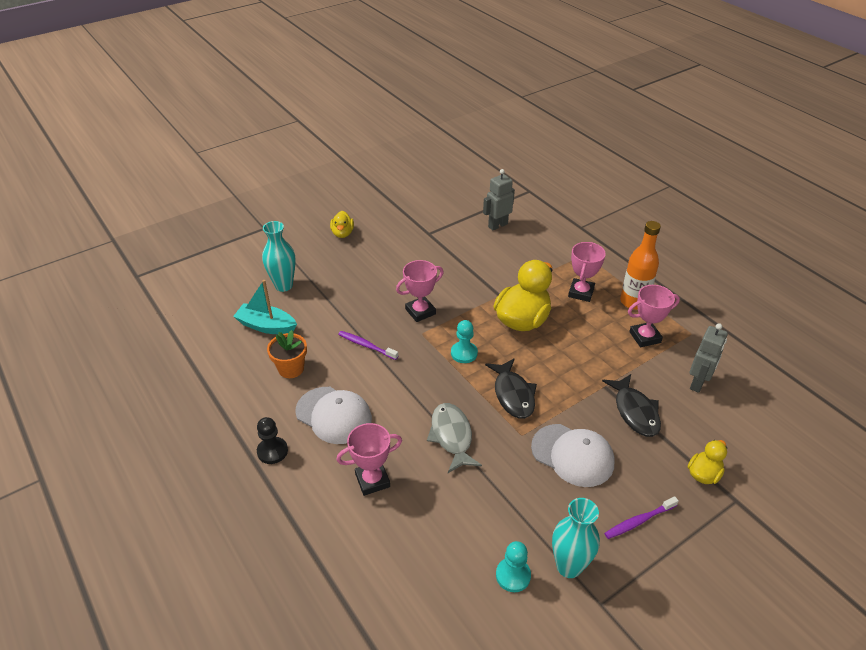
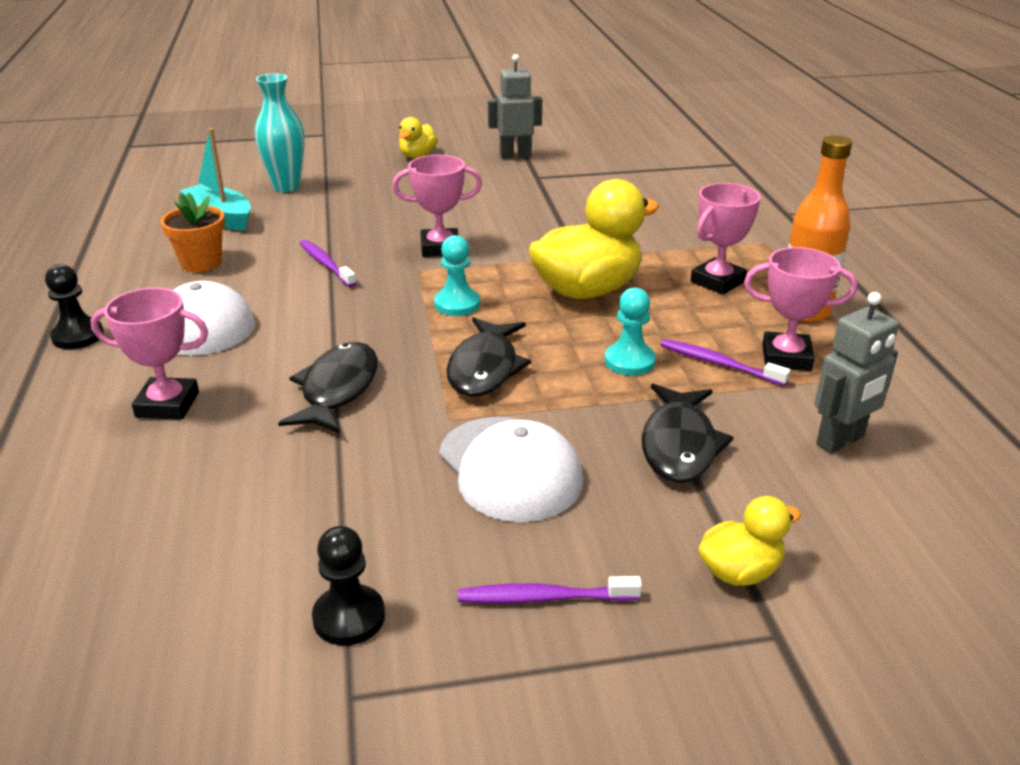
camera: 25 degrees right, 10 degrees down
grey fish [427,403,482,473] -> black fish [278,342,378,434]
grey robot [483,169,515,231] -> grey robot moved to [488,54,542,159]
turquoise pawn [496,541,531,592] -> turquoise pawn moved to [604,287,656,376]
turquoise vase [552,498,600,578] -> black pawn [312,526,385,645]
none -> purple toothbrush [661,339,791,386]

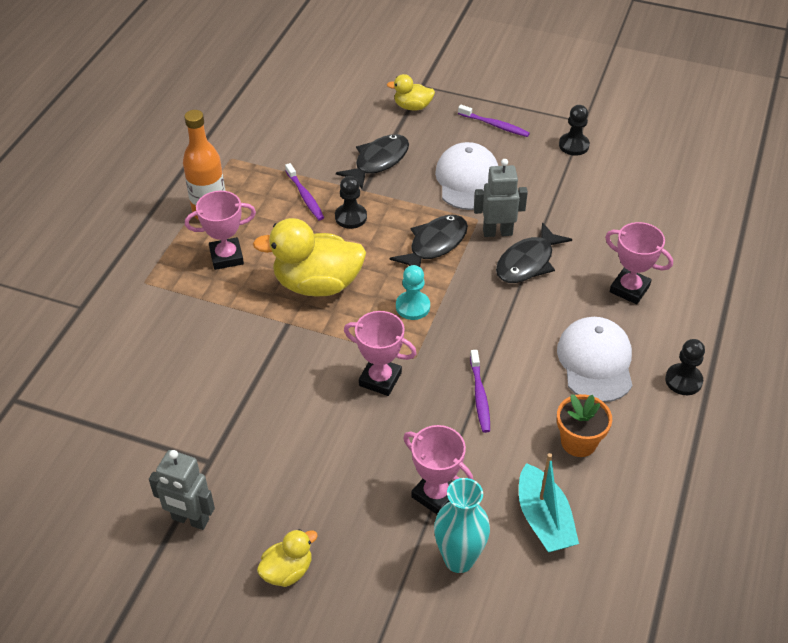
camera: 150 degrees left, 15 degrees up
turquoise pawn [604,287,656,376] -> black pawn [335,176,367,229]
pink trophy [744,247,857,371] -> pink trophy moved to [403,425,473,514]
grey robot [815,292,899,453] -> grey robot moved to [474,159,528,237]

